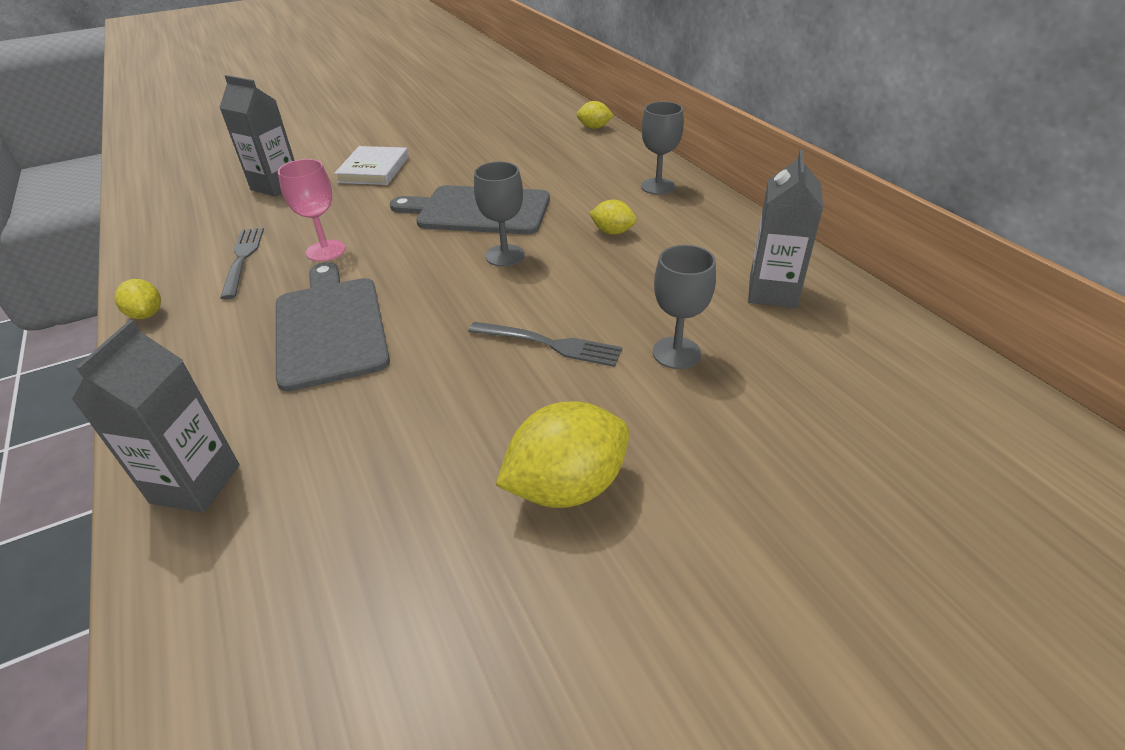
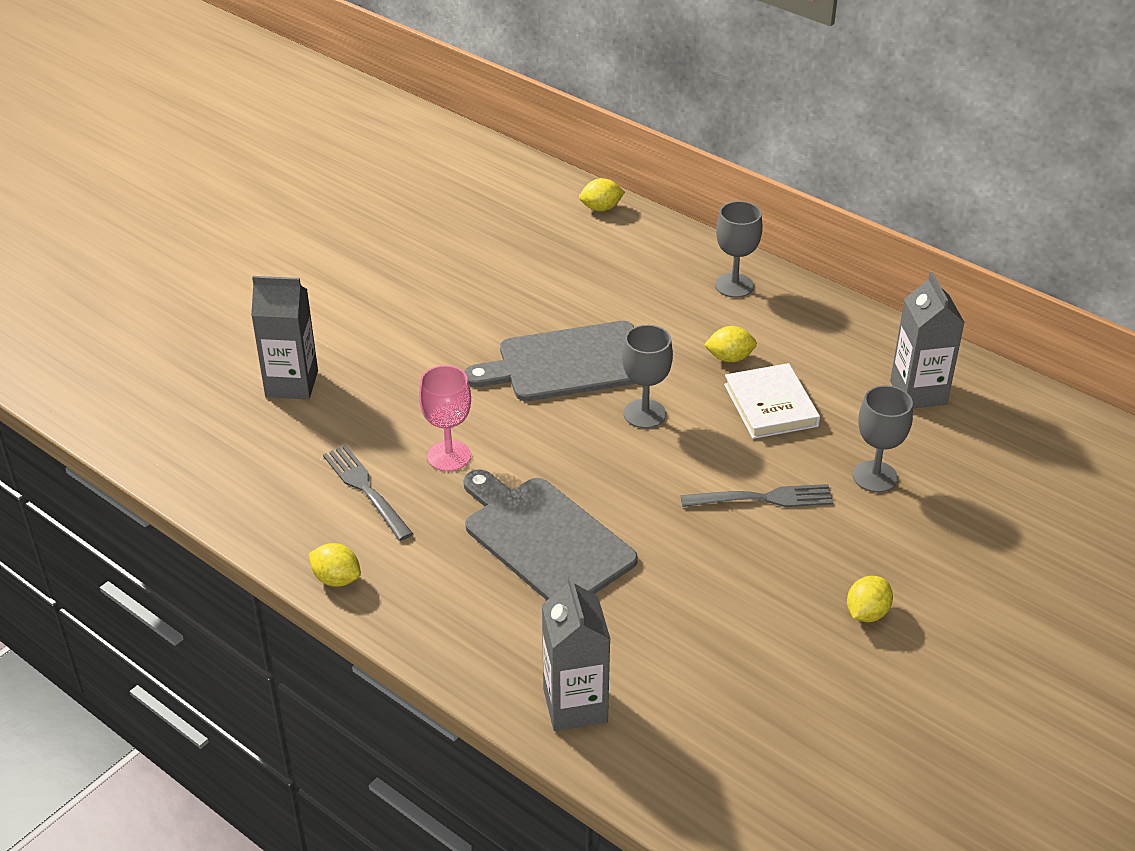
camera: 25 degrees left, 0 degrees up
white book [334,146,409,185] -> white book moved to [724,363,820,439]
yellow lemon [496,401,629,508] -> yellow lemon [847,576,893,622], size x0.53

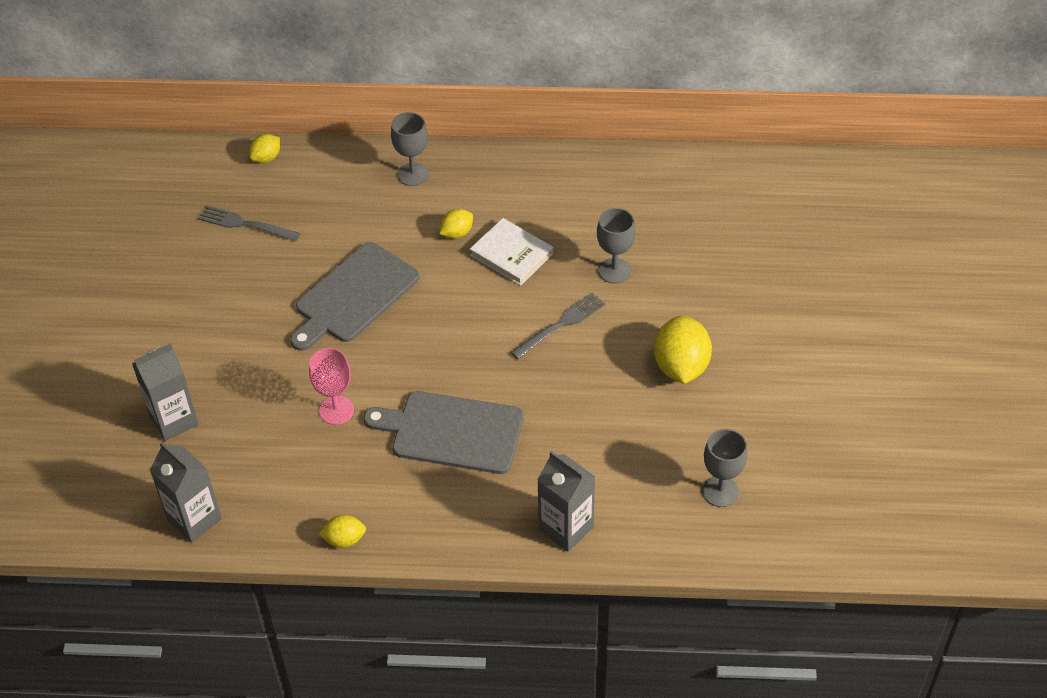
camera: 35 degrees left, 10 degrees up
grey fork [323,445,413,541] -> grey fork moved to [198,205,300,242]
grey goblet [622,325,673,428] -> grey goblet moved to [702,429,747,507]
yellow lemon [847,576,893,622] -> yellow lemon [654,316,712,384], size x1.87
grey carton [890,272,965,408] -> grey carton moved to [150,442,222,543]

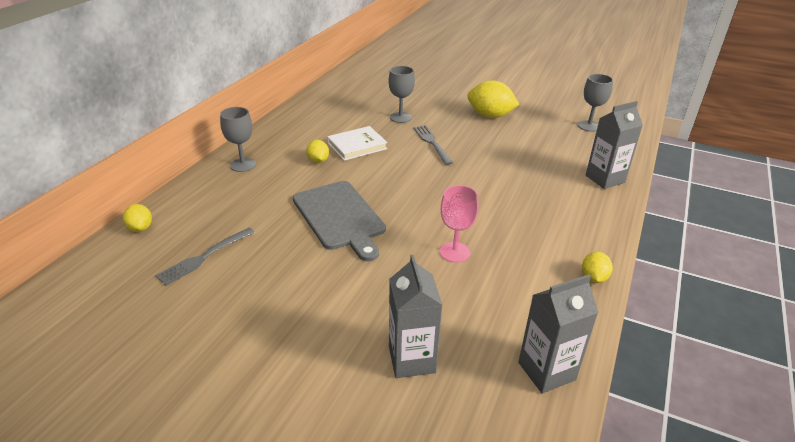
camera: 70 degrees left, 15 degrees down
grey cutting board [363,391,523,474] -> none

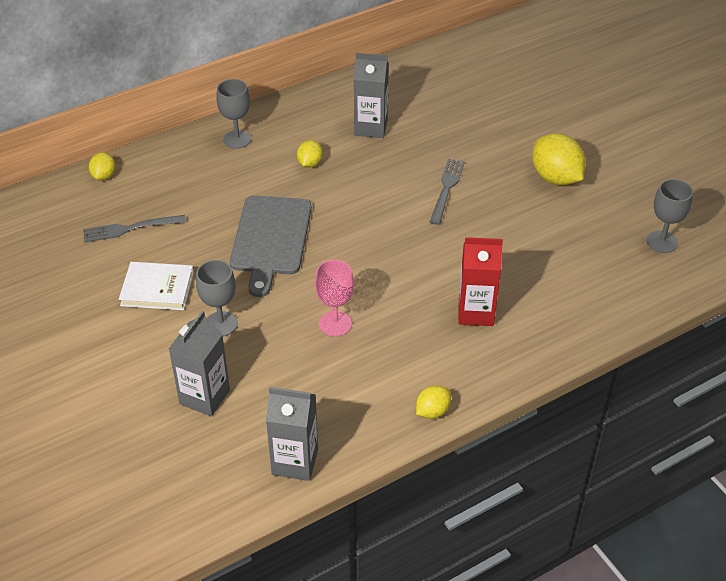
camera: 35 degrees right, 10 degrees up
white book [327,126,388,161] -> white book moved to [119,262,194,310]
grey goblet [389,66,415,123] -> grey goblet moved to [196,260,238,336]
grey carton [586,101,643,189] -> grey carton moved to [354,53,389,138]
none -> red carton [458,237,503,326]

